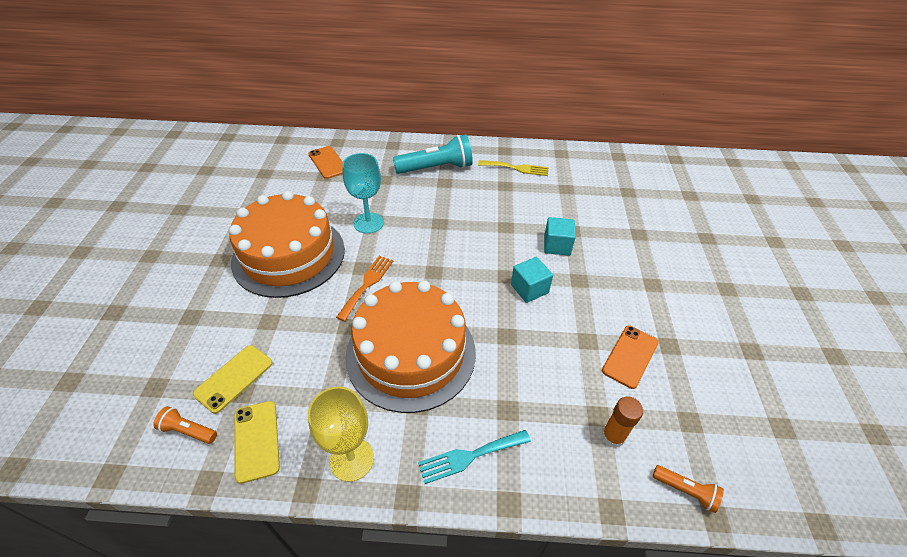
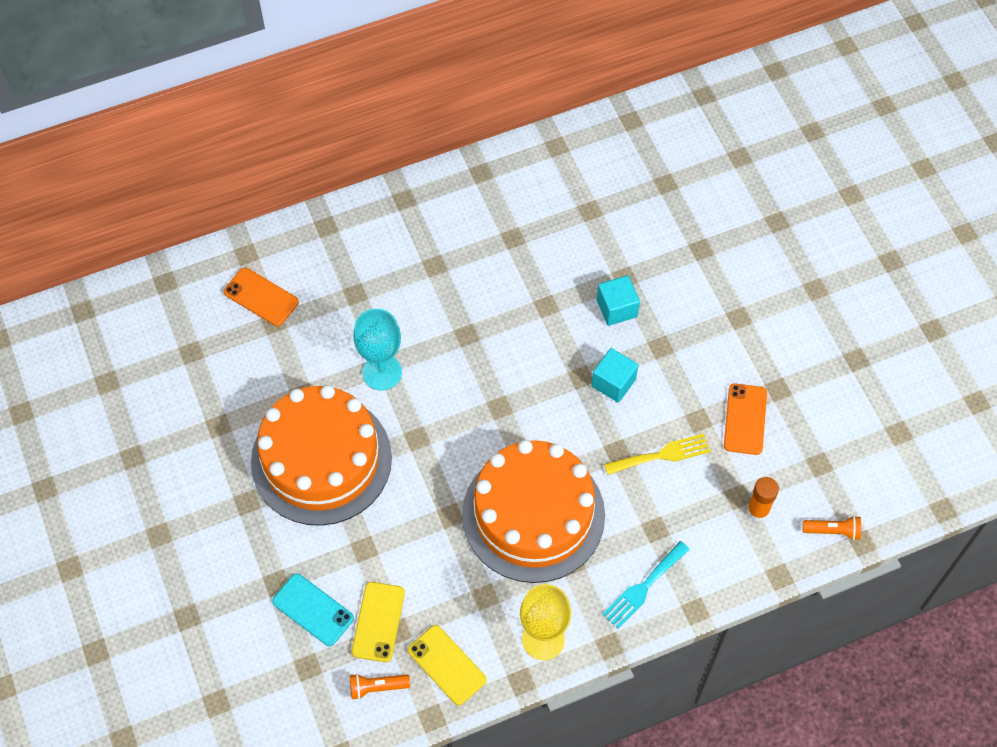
camera: 25 degrees left, 15 degrees up
orange fork [336,256,393,321] -> none
turquoise flashlight [393,134,473,174] -> none
yellow fork [478,160,548,176] -> yellow fork moved to [604,433,711,475]
none -> turquoise phone [272,574,354,646]

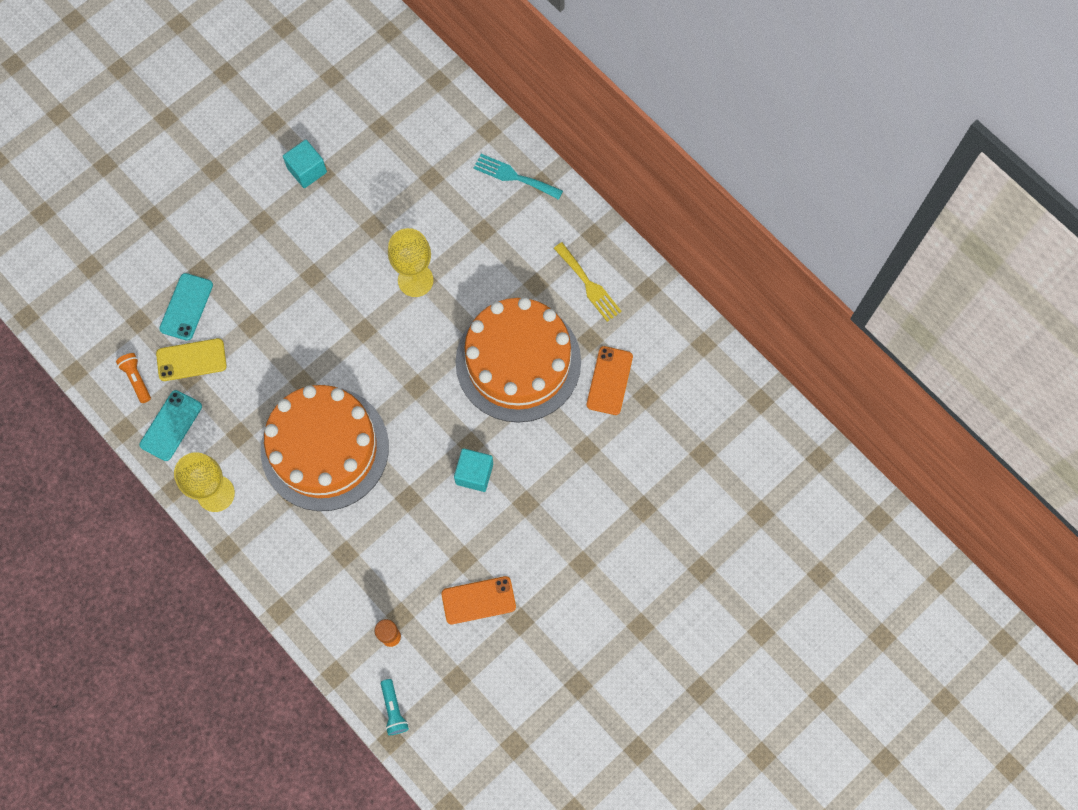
camera: 70 degrees right, 10 degrees up
orange phone [223,268,299,326] -> orange phone moved to [586,346,633,415]
orange cake [251,385,392,526] -> orange cake moved to [455,297,581,423]
turquoise goblet [353,309,402,390] -> yellow goblet [388,228,433,297]
yellow phone [408,625,487,705] -> turquoise phone [139,390,202,461]
turquoise cube [597,275,640,326] -> turquoise cube moved to [283,140,327,188]
turquoise fork [602,541,690,629] -> turquoise fork moved to [474,154,563,200]
yellow fork [604,433,711,475] -> yellow fork moved to [554,242,622,322]
orange flashlight [802,516,861,540] -> turquoise flashlight [380,679,409,735]

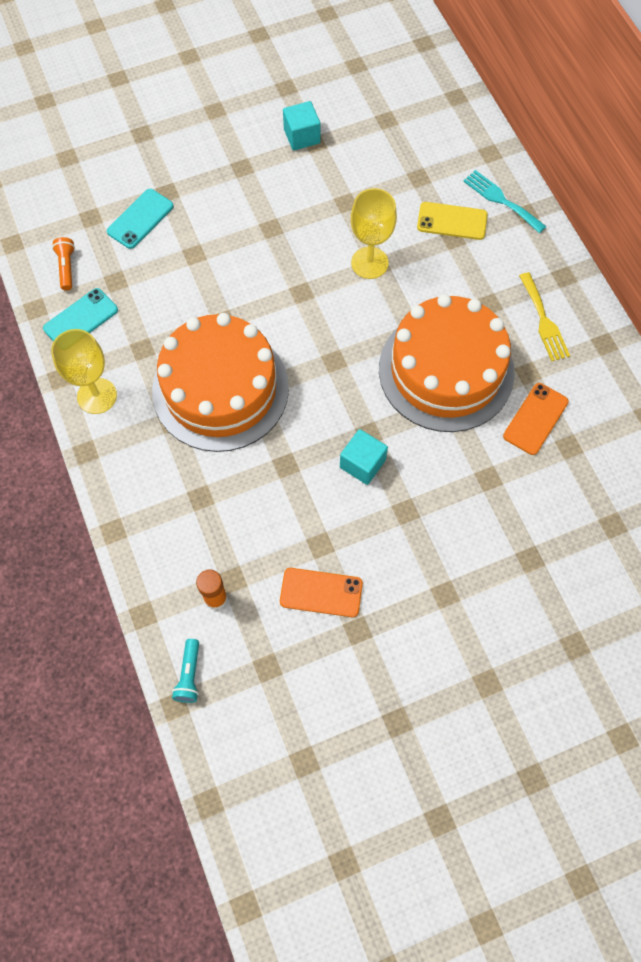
camera: 20 degrees right, 5 degrees down
yellow phone [156,338,227,381] -> yellow phone moved to [417,202,488,240]

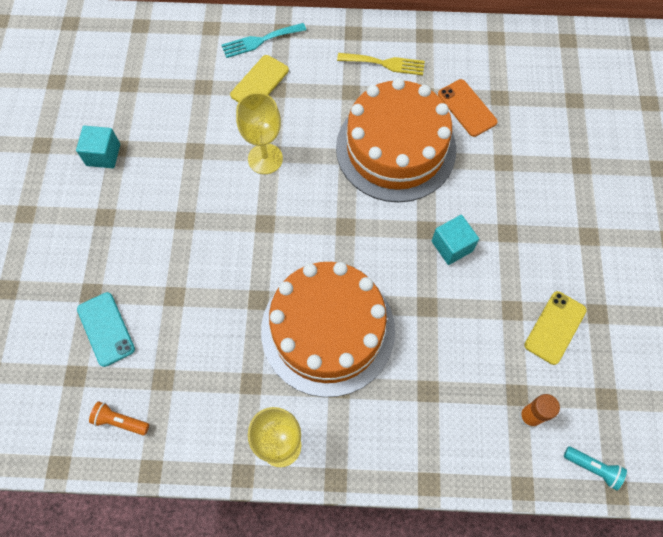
camera: 65 degrees left, 0 degrees up
turquoise phone [43,288,118,342] -> none
orange phone [280,568,363,617] -> yellow phone [524,291,587,365]

